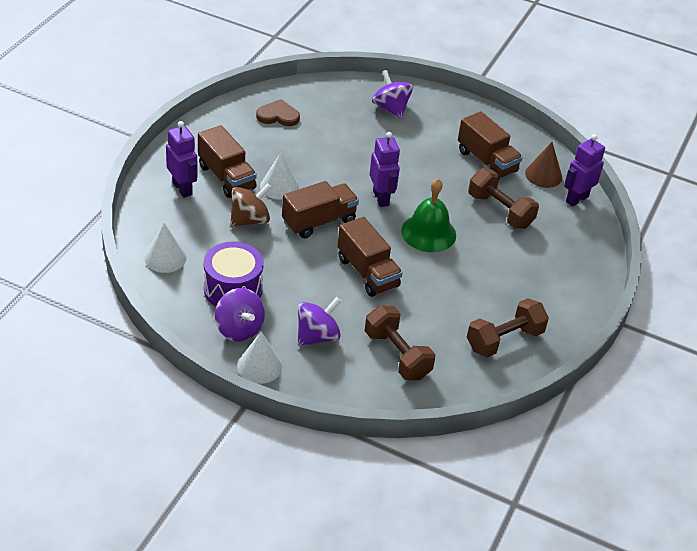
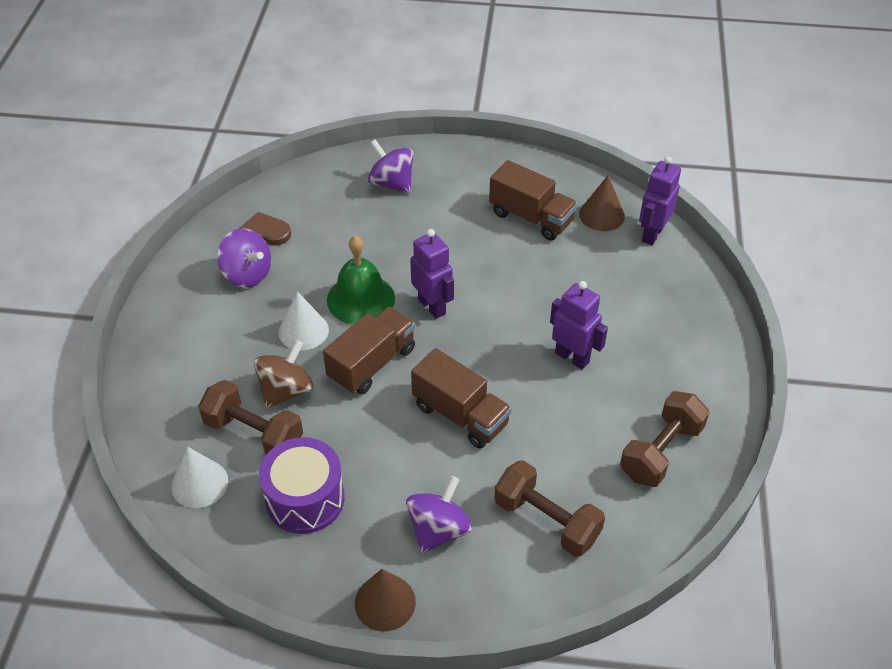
camera: 15 degrees left, 5 degrees up
purple robot [166,121,198,198] -> purple robot moved to [550,281,608,369]
brown truck [198,125,257,198] -> none
purple spinning top [215,288,265,342] -> purple spinning top moved to [217,228,271,288]
white cone [237,331,282,384] -> brown cone [355,569,416,631]
green bell [401,178,456,252] -> green bell moved to [327,236,395,325]
brown dumbbell [468,168,539,229] -> brown dumbbell moved to [198,380,303,455]

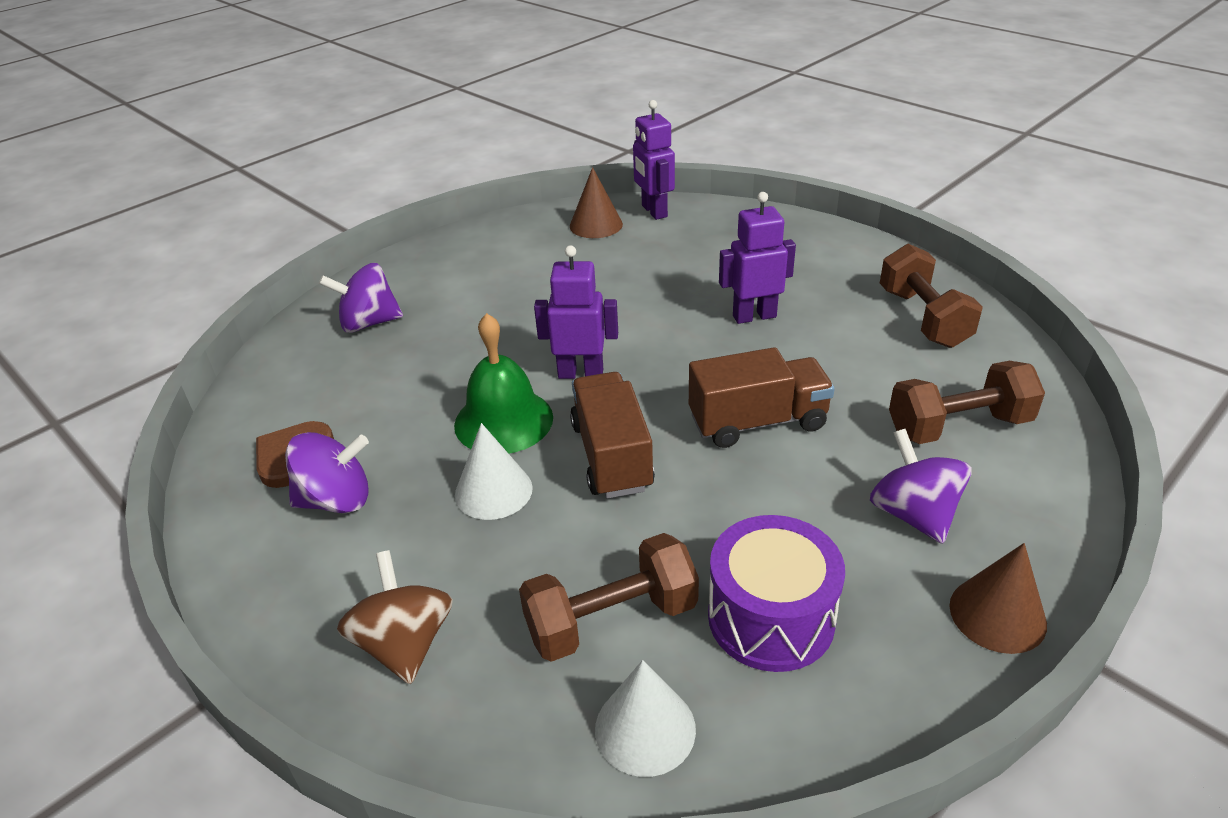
camera: 50 degrees left, 10 degrees down
brown spinning top [254,340,313,409] -> brown spinning top moved to [337,550,453,684]
brown truck [489,160,578,240] -> none

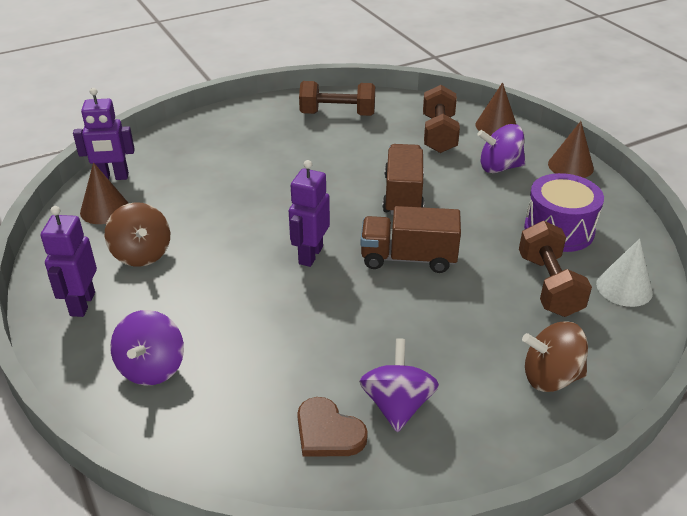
camera: 75 degrees left, 0 degrees up
green bell [454,313,553,453] -> none
white cone [455,423,533,520] -> none
purple robot [719,192,796,324] -> purple robot moved to [41,206,97,317]
none -> brown spinning top [105,202,170,267]
none -> brown cone [476,82,516,136]

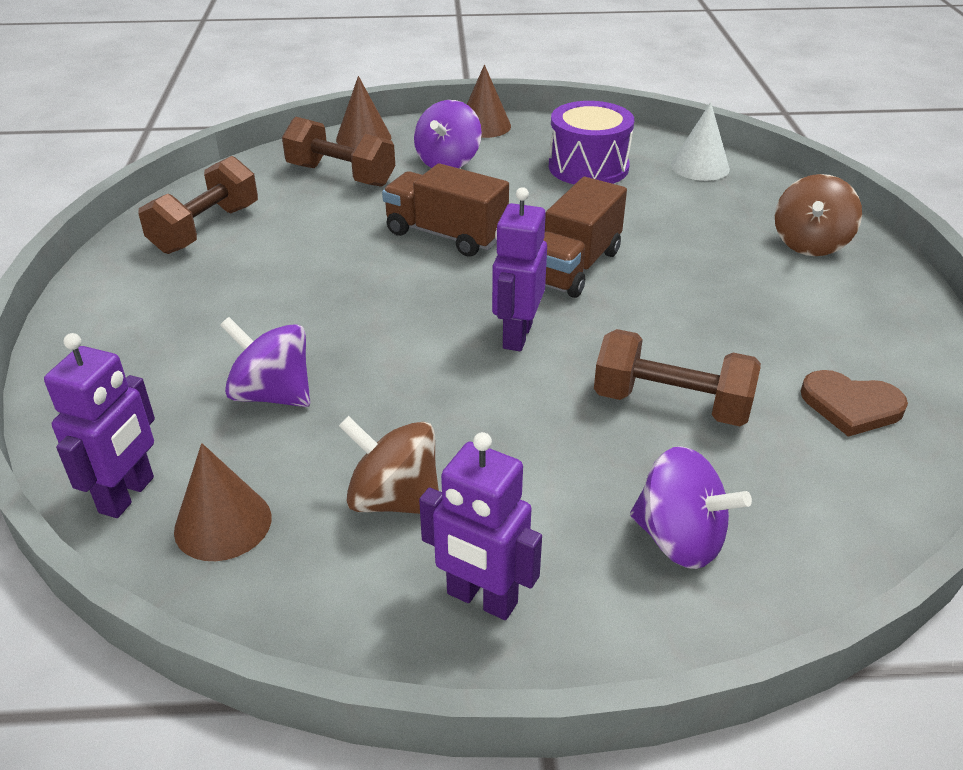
camera: 65 degrees left, 0 degrees up
brown spinning top [105,202,170,267] -> brown spinning top turned 150 degrees counterclockwise [339,416,439,514]
purple robot [289,160,330,267] -> purple robot turned 60 degrees clockwise [492,187,547,351]
brown heart [297,397,368,457] -> brown heart turned 45 degrees clockwise [801,370,908,437]
purple spinning top [359,338,439,432] -> purple spinning top moved to [220,317,310,407]
brown dumbbell [519,221,592,317] -> brown dumbbell moved to [594,329,761,426]

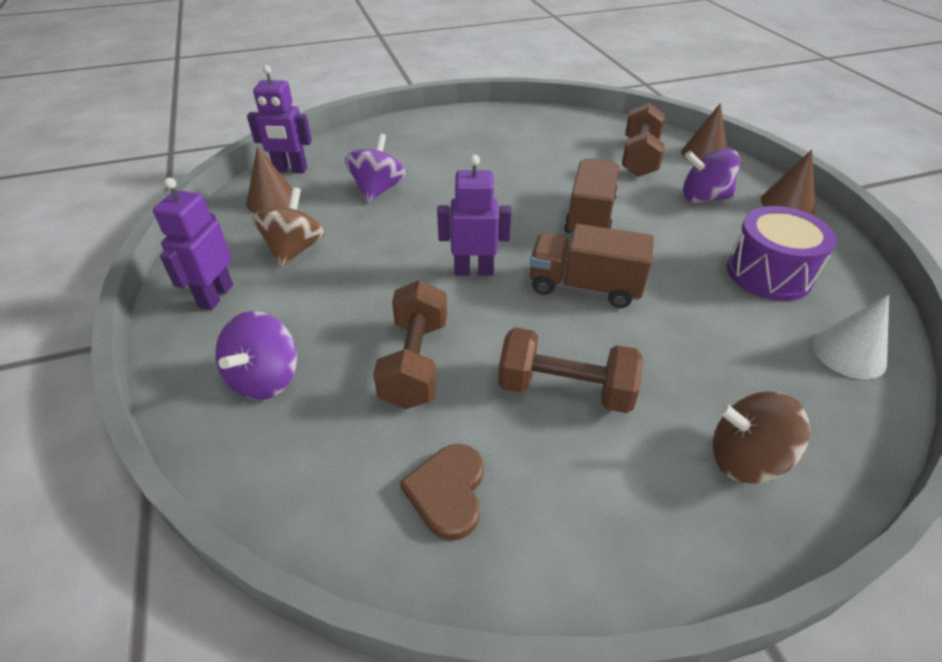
camera: 75 degrees right, 5 degrees up
brown dumbbell [138,156,258,254] -> brown dumbbell moved to [498,327,643,413]

